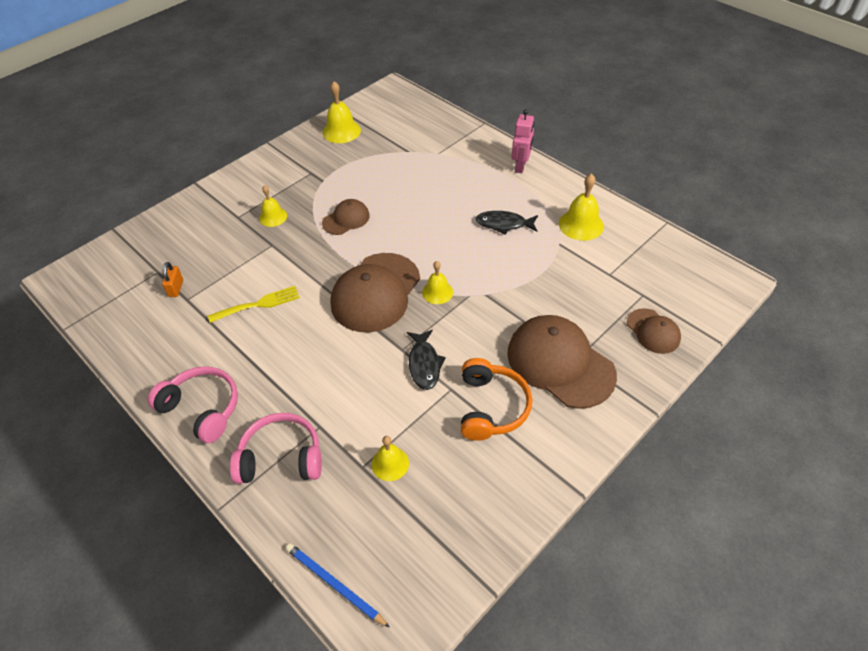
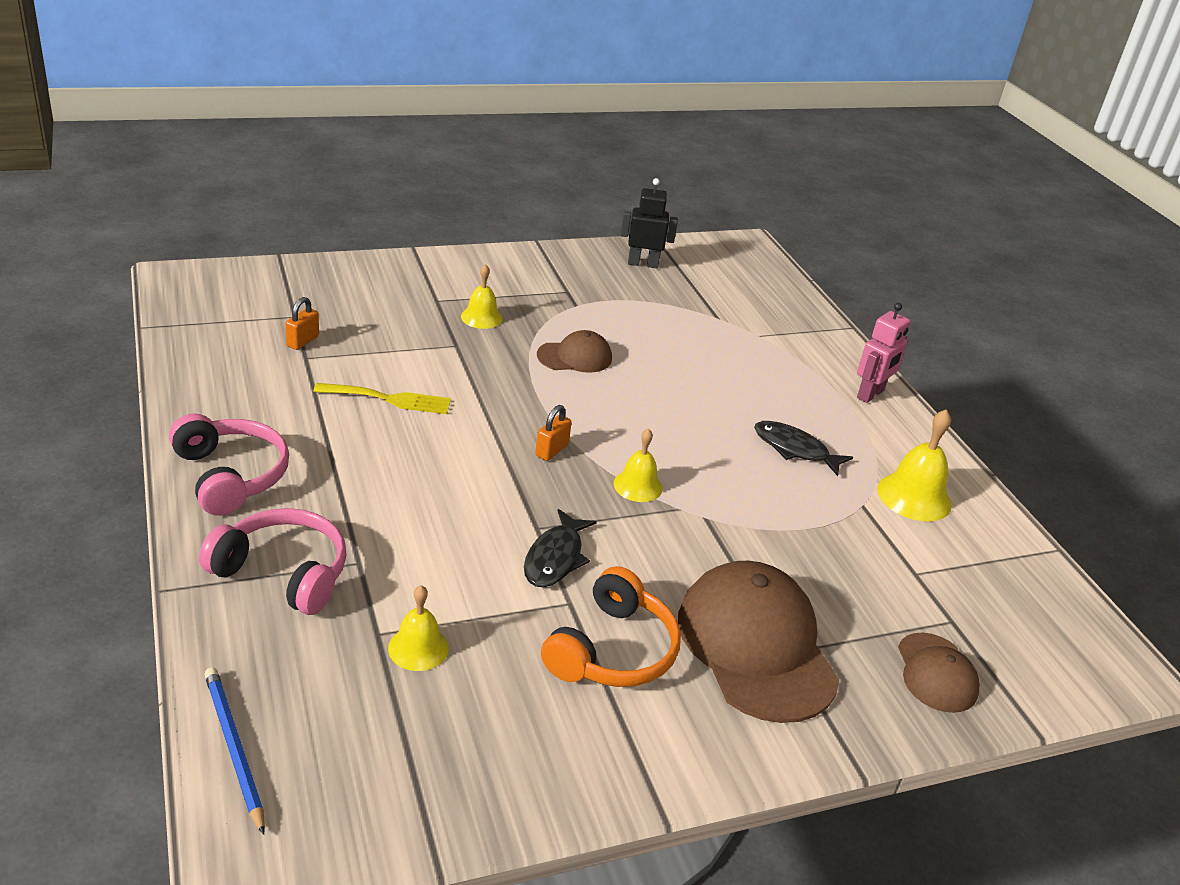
camera: 20 degrees right, 15 degrees down
yellow bell [322,81,361,143] -> black robot [620,178,678,268]
brown cap [331,253,420,332] -> orange padlock [535,405,572,461]

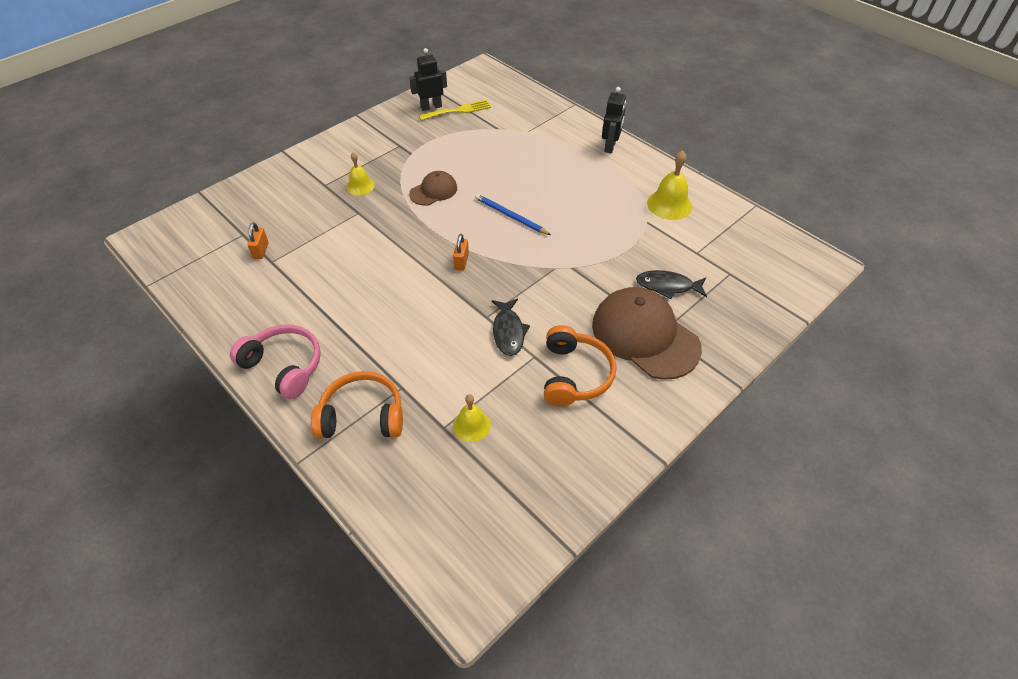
camera: 20 degrees left, 15 degrees up
pink headphones [199,508,347,615] -> orange headphones [311,371,403,438]
blue pencil [204,667,265,835] -> blue pencil moved to [475,194,551,235]
yellow fork [313,383,451,414] -> yellow fork moved to [419,100,491,121]
yellow bell [613,428,663,502] -> none
black fish [754,421,853,476] -> black fish moved to [636,270,707,299]
pink robot [857,303,910,403] -> black robot [602,87,626,153]
brown cap [898,632,980,713] -> none

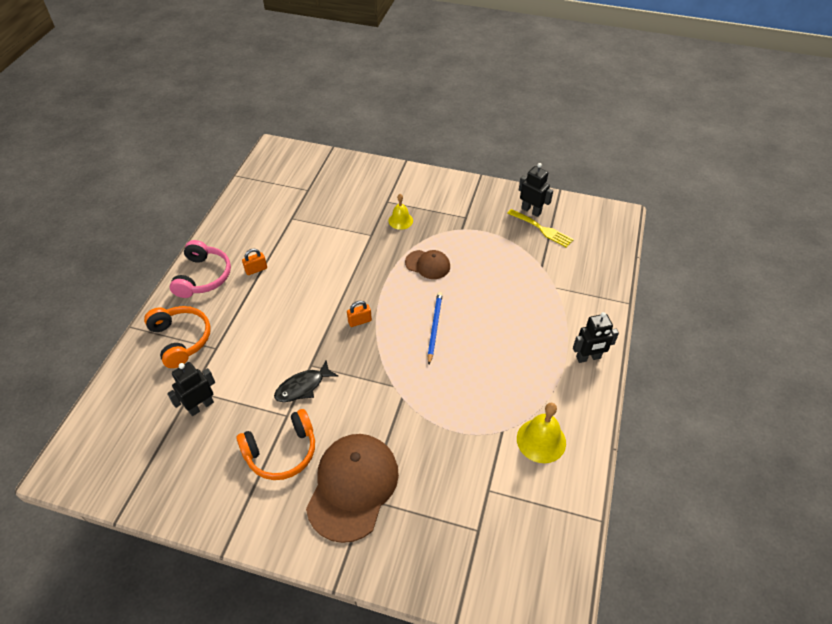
camera: 60 degrees right, 0 degrees up
orange padlock [247,223,268,259] -> orange padlock moved to [242,248,267,275]
yellow bell [453,394,491,442] -> black robot [167,362,215,416]
black fish [636,270,707,299] -> none

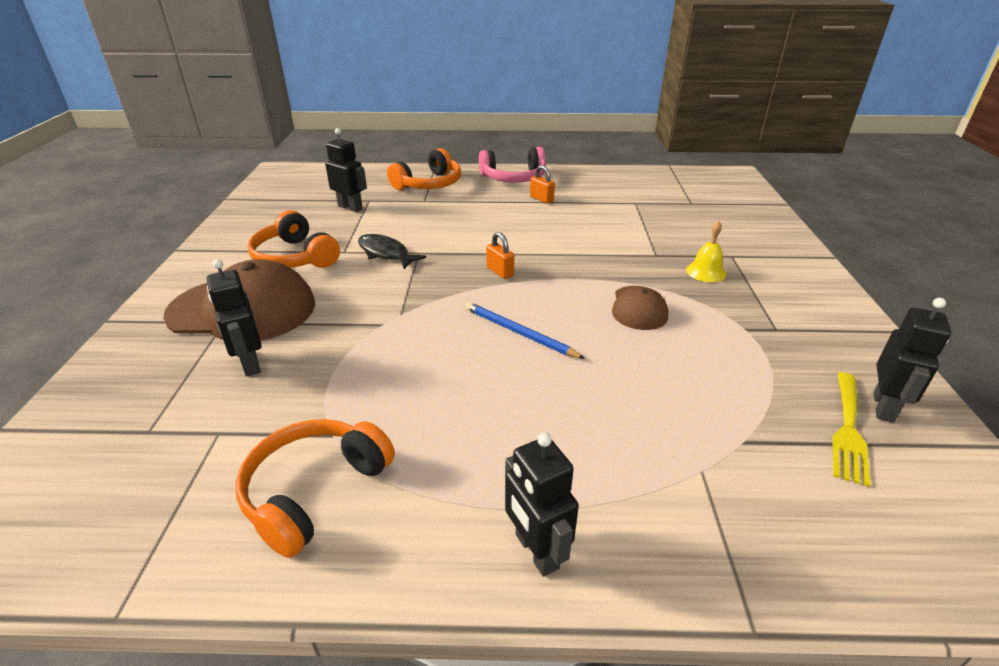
camera: 75 degrees right, 15 degrees down
blue pencil [427,292,443,364] -> blue pencil turned 135 degrees counterclockwise [465,302,585,359]
yellow bell [517,403,566,463] -> orange headphones [236,419,395,558]
none -> black robot [207,259,262,377]

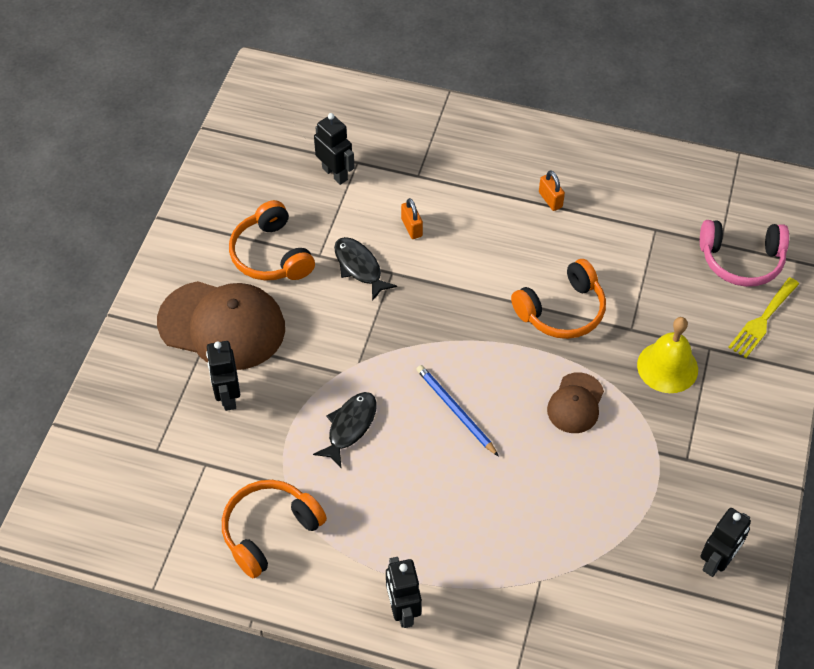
camera: 15 degrees right, 20 degrees up
orange headphones [387,148,461,190] -> orange headphones moved to [511,259,606,339]
pink headphones [479,147,546,183] -> pink headphones moved to [700,220,789,287]
orange padlock [486,232,514,279] -> orange padlock moved to [401,198,423,239]
yellow bell [686,221,726,282] -> yellow bell [637,317,698,393], size x1.55
yellow fork [832,372,871,487] -> yellow fork moved to [728,277,799,358]
none -> black fish [313,392,377,468]

